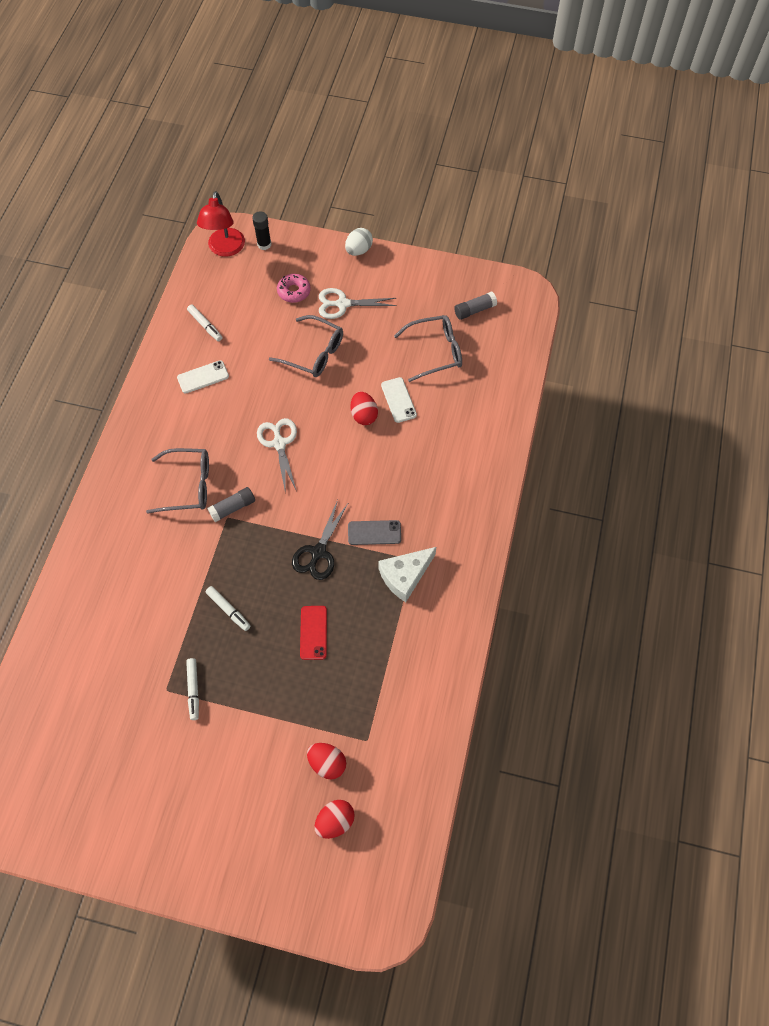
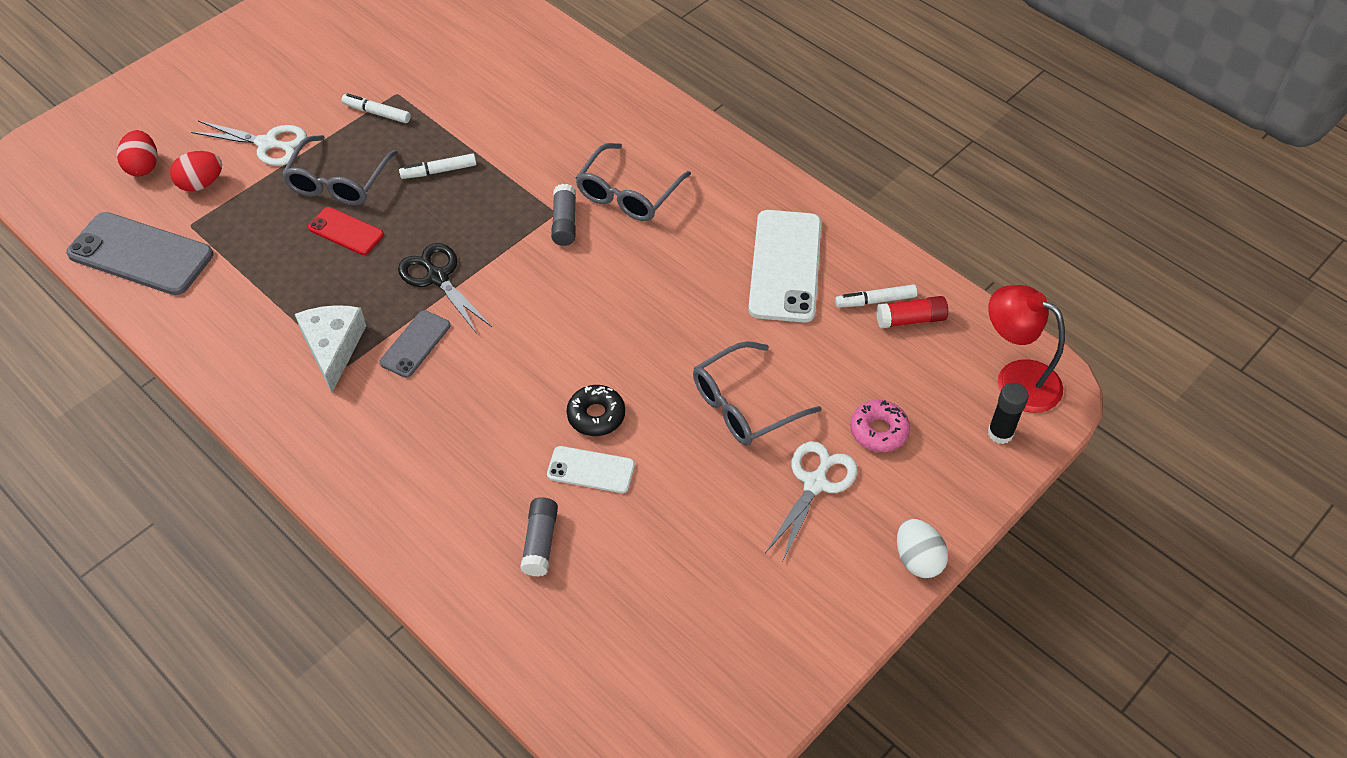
camera: 120 degrees right, 10 degrees down
white phone [177,360,229,394] -> white phone [748,210,821,323], size x1.85
white scissors [257,418,297,492] -> white scissors moved to [191,121,307,166]
red egg [351,392,378,425] -> black donut [566,385,625,436]
grey glasses [394,315,462,382] -> grey glasses moved to [282,135,398,206]
grey glue stick [454,292,497,320] -> grey glue stick moved to [520,497,558,577]
none -> grey phone [66,212,213,295]
none -> red glue stick [876,296,948,328]

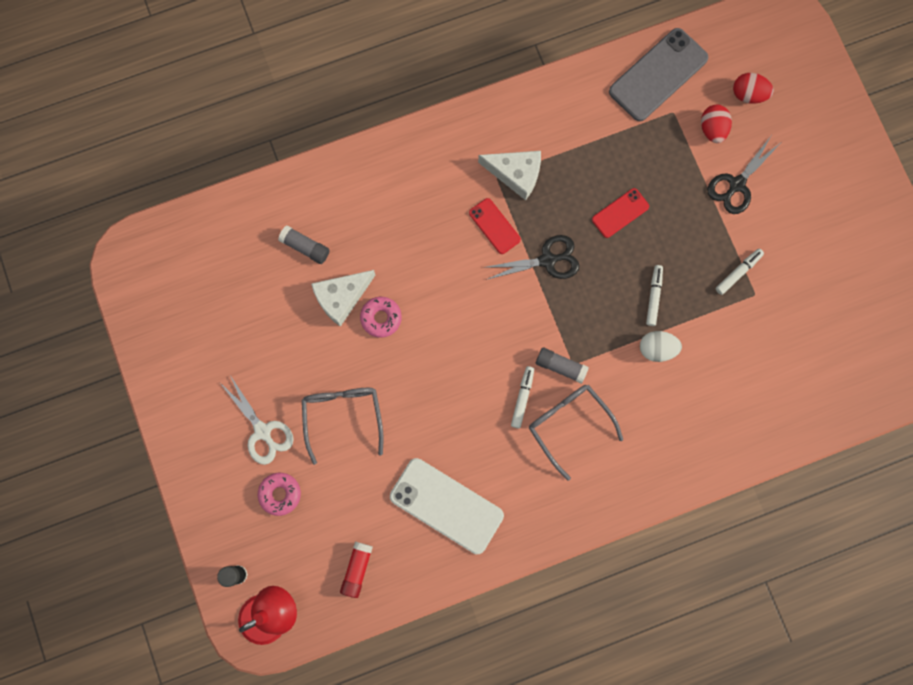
camera: 115 degrees right, 25 degrees up
white scissors [191,121,307,166] -> black scissors [707,136,779,214]
grey glasses [282,135,398,206] -> none
grey phone [380,310,450,378] -> red phone [469,198,521,254]
white phone [547,446,635,493] -> white cheese [311,270,375,327]
black donut [566,385,625,436] -> pink donut [360,297,402,338]
white marker [835,284,917,308] -> white marker moved to [511,366,534,429]
white egg [897,519,948,578] -> white egg moved to [640,331,682,362]

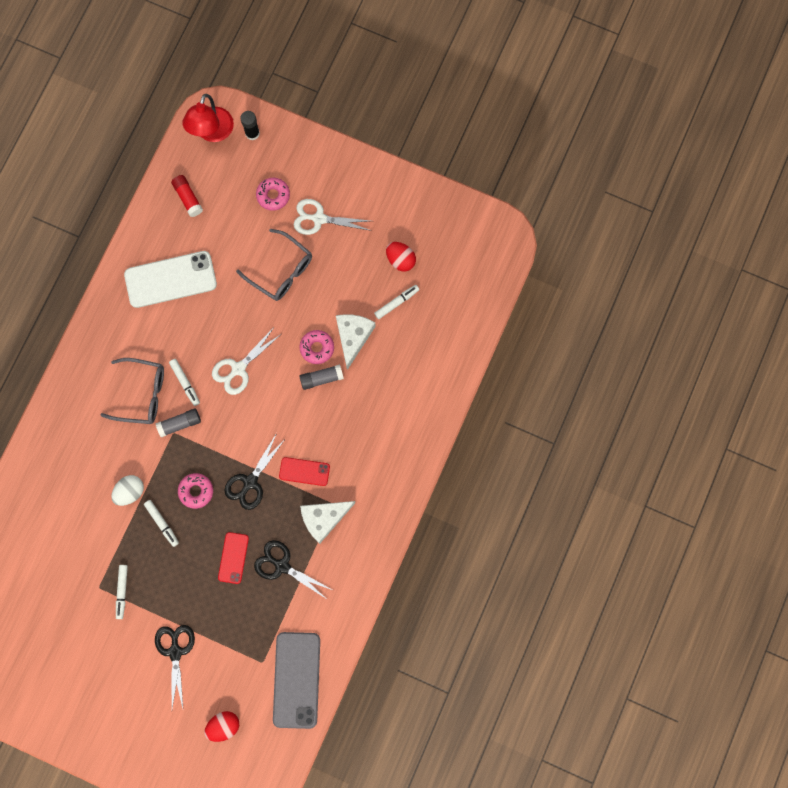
camera: 135 degrees right, 0 degrees up
grey glue stick [278,226,330,264] -> grey glue stick moved to [300,364,344,390]
red egg [701,105,732,143] -> red egg moved to [386,242,416,271]
none -> pink donut [178,473,213,509]
none -> white scissors [212,329,281,395]
none -> black scissors [254,540,332,600]
none -> white marker [374,285,419,319]

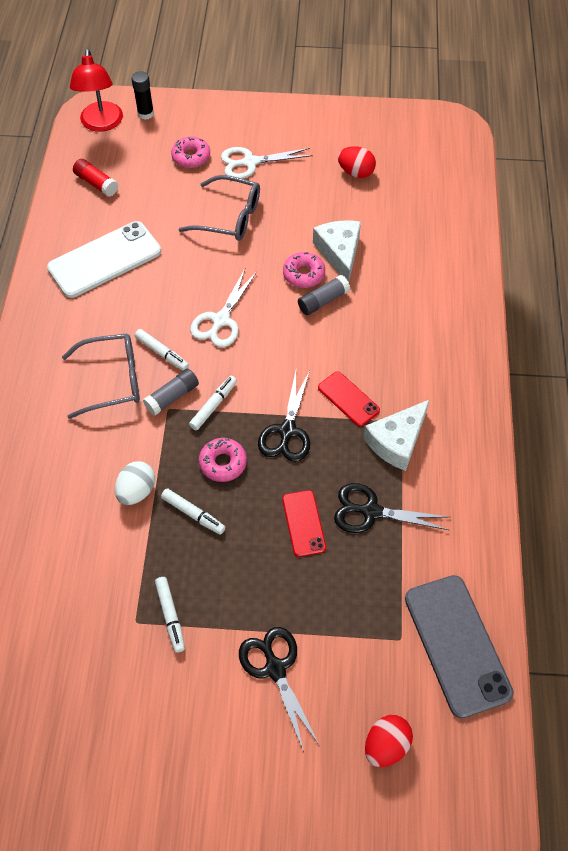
camera: 20 degrees left, 20 degrees down
red phone [279,457,330,486] -> red phone turned 60 degrees clockwise [318,371,380,427]
white marker [374,285,419,319] -> white marker moved to [189,376,237,430]

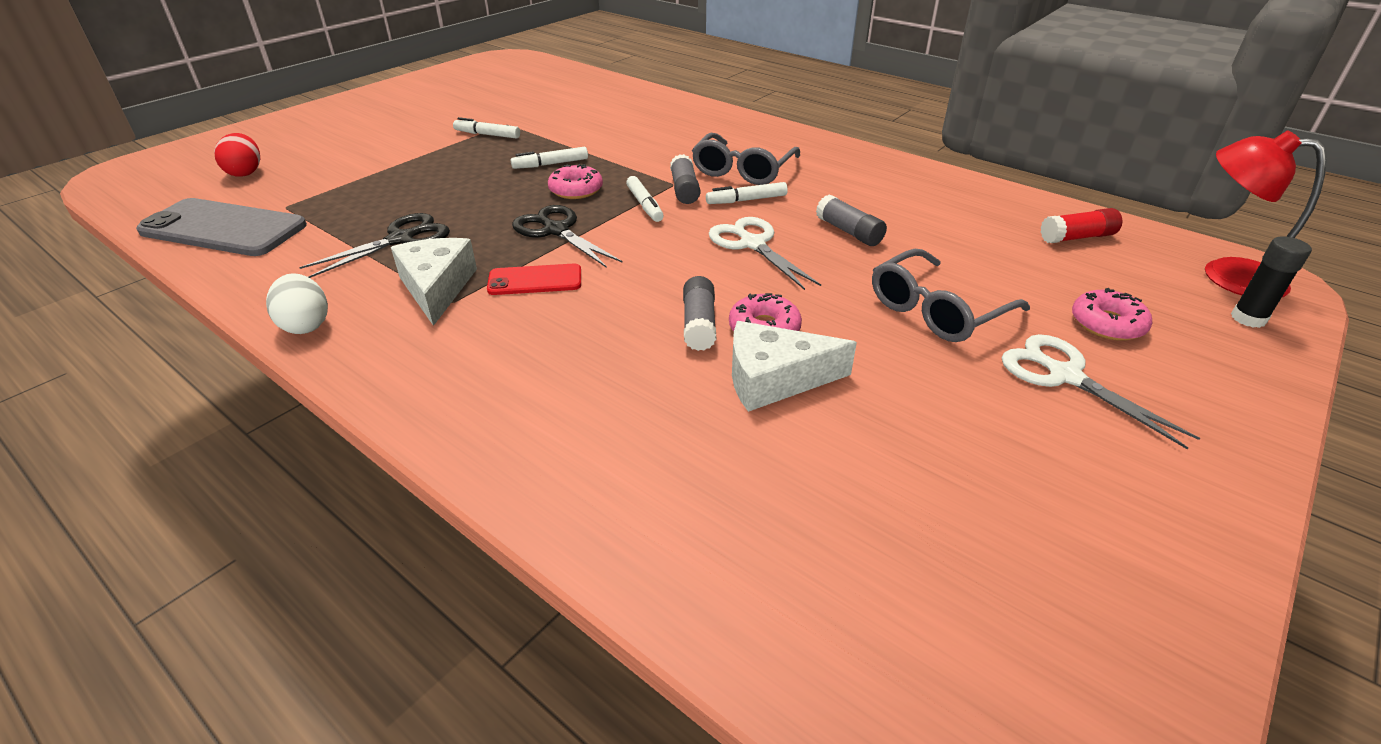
camera: 125 degrees right, 20 degrees down
white phone [47,221,161,298] -> none
white egg [115,461,155,505] -> white egg moved to [266,273,328,334]
white scissors [221,147,313,179] -> white scissors turned 60 degrees counterclockwise [1002,334,1200,450]
black scissors [239,627,320,752] -> none
red phone [282,490,326,557] -> none
white cheese [313,221,361,282] -> white cheese turned 150 degrees clockwise [732,321,857,412]
red egg [338,146,376,178] -> none
none -> grey glue stick [816,195,887,246]

